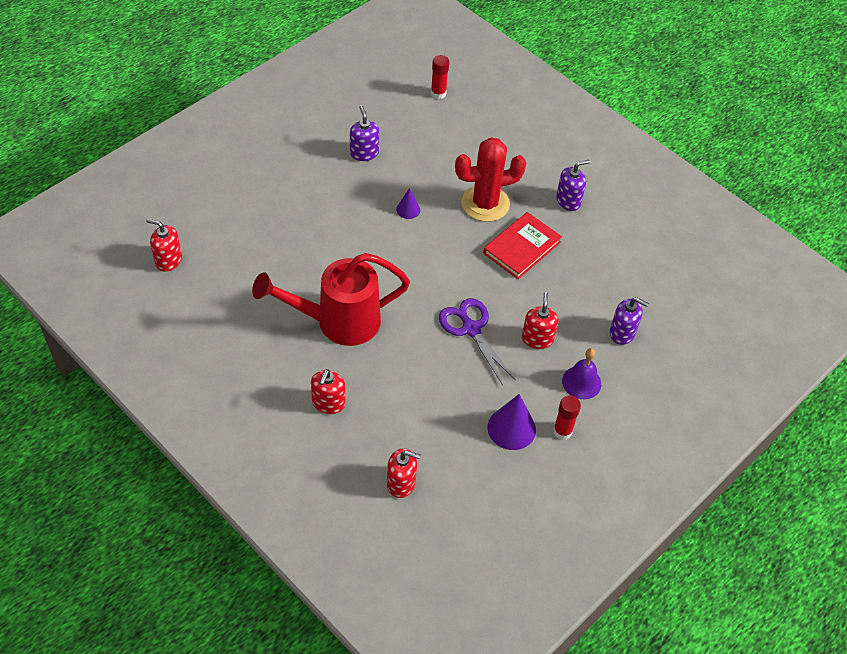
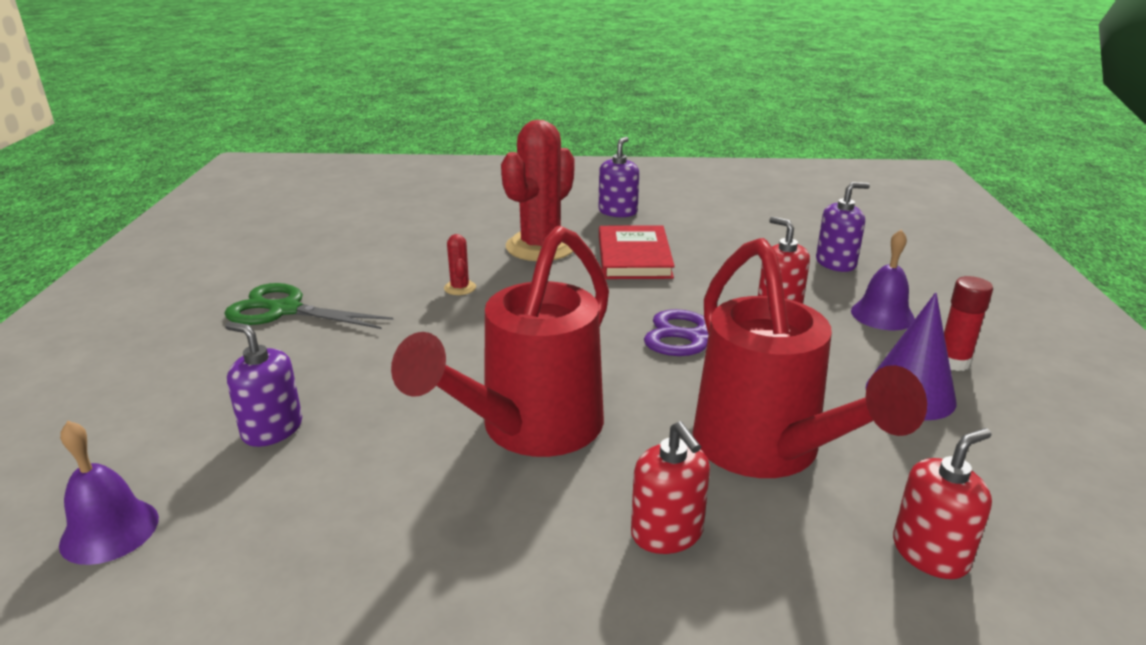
camera: 40 degrees left, 25 degrees down
red soap dispenser [146,219,182,272] -> purple bell [59,421,159,565]
purple soap dispenser [350,106,379,161] -> purple soap dispenser moved to [225,322,302,447]
purple cone [396,188,420,219] -> red cactus [444,234,476,295]
red glue stick [431,55,449,99] -> none
none -> green scissors [224,283,394,329]
none -> red watering can [693,238,927,478]

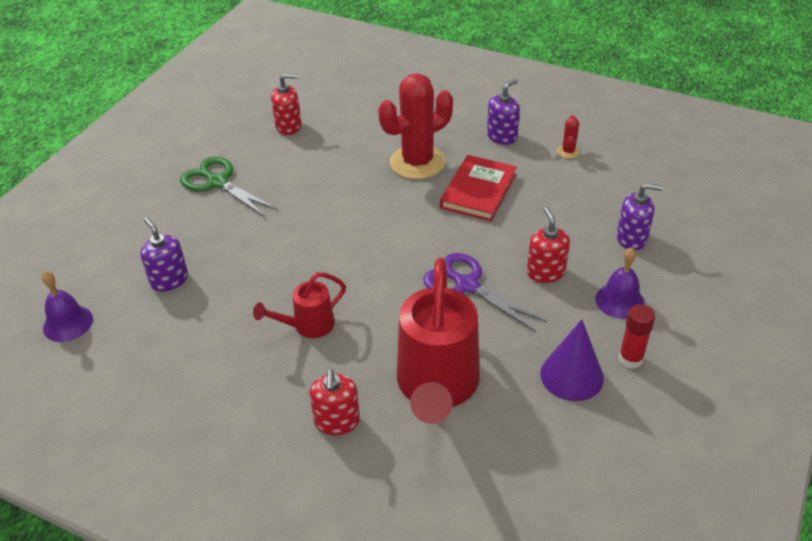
camera: 25 degrees right, 15 degrees up
red watering can [391,226,609,457] -> red watering can [253,272,346,338], size x0.51
red cactus [444,234,476,295] -> red cactus moved to [557,115,580,159]
red soap dispenser [893,428,992,579] -> red soap dispenser moved to [271,74,301,135]

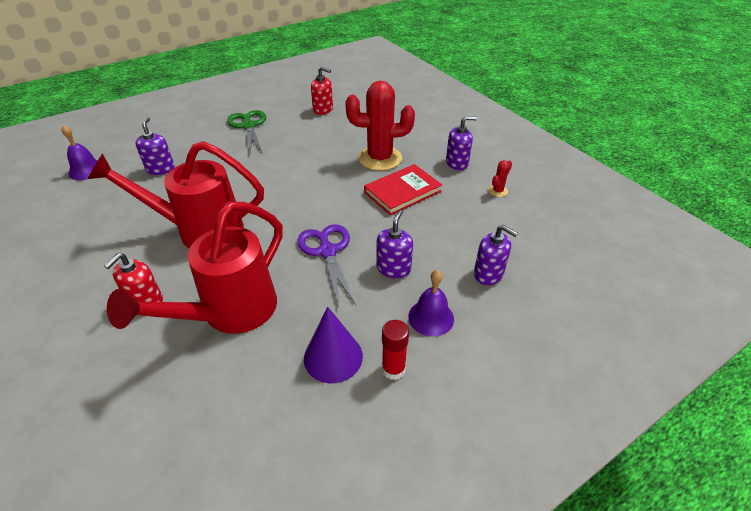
camera: 30 degrees right, 0 degrees up
red watering can [253,272,346,338] -> red watering can [88,141,264,249], size x1.98
red soap dispenser [527,207,570,283] -> purple soap dispenser [377,210,413,278]

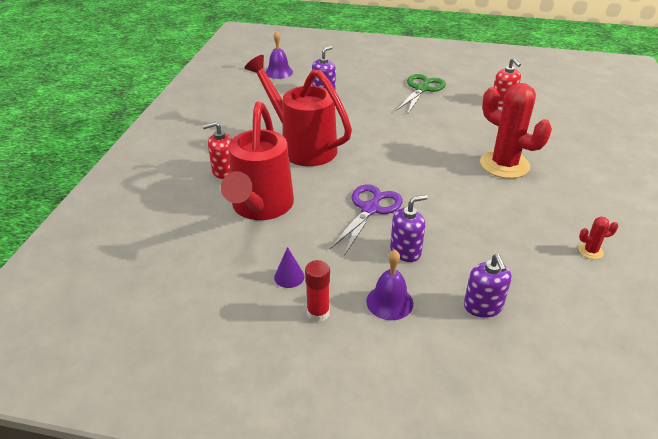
camera: 45 degrees right, 5 degrees down
red watering can [107,202,283,334] -> red watering can turned 75 degrees counterclockwise [221,102,294,220]
purple cone [304,307,363,383] -> purple cone [274,247,304,288], size x0.56
red book [364,164,442,216] -> none
purple soap dispenser [446,116,477,170] -> none

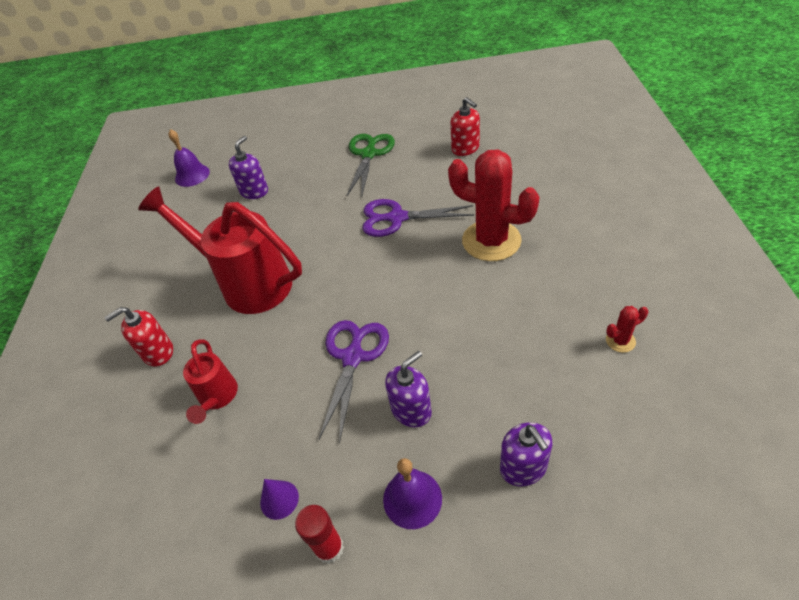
camera: 10 degrees left, 10 degrees up
red watering can [221,102,294,220] -> red watering can [183,339,238,424], size x0.51
none -> purple scissors [362,199,474,237]

